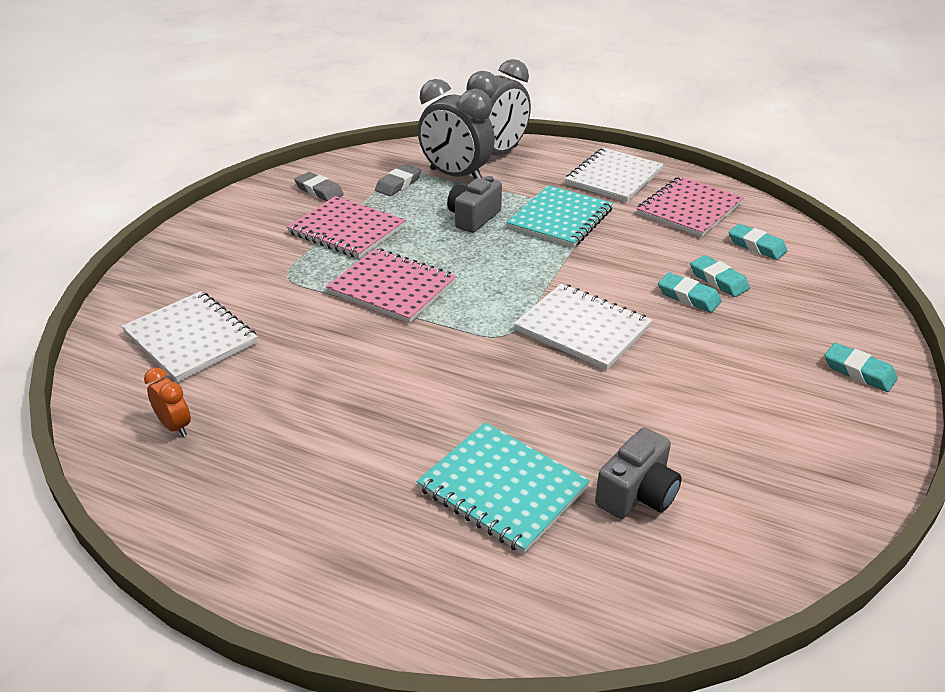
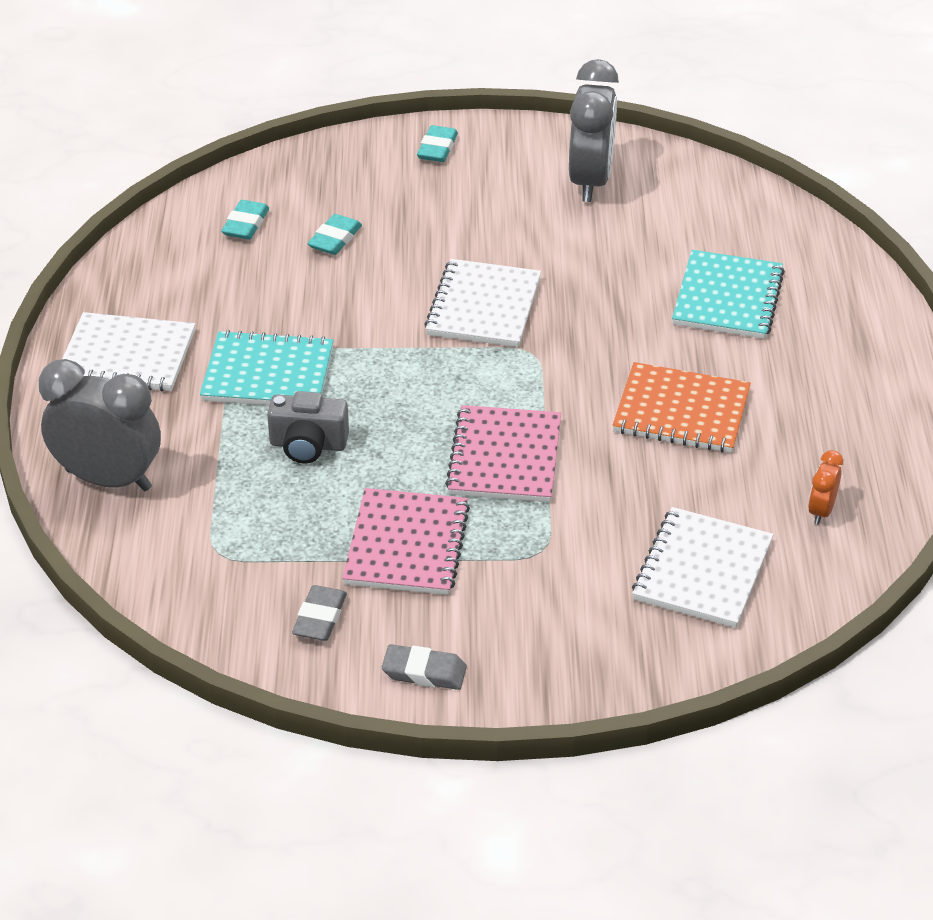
camera: 115 degrees left, 5 degrees up
grey eraser [375,164,421,196] -> grey eraser moved to [382,644,467,690]
grey clock [418,79,495,179] -> grey clock moved to [569,59,619,202]
grey camera [595,427,682,519] -> none
pink notebook [636,176,744,237] -> none
turquoise eraser [658,273,722,313] -> none
none -> orange notebook [613,362,751,453]

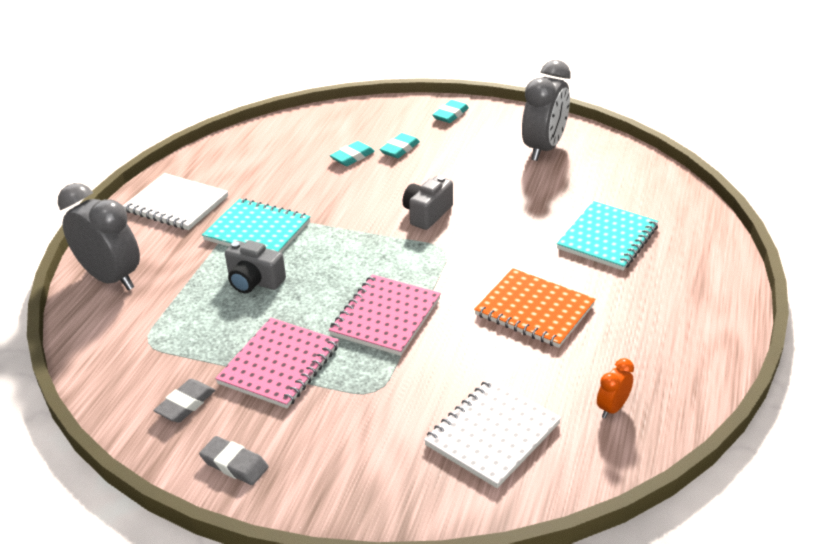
camera: 20 degrees right, 5 degrees down
turquoise eraser [221,200,269,240] -> turquoise eraser moved to [379,133,420,158]
white notebook [424,259,541,347] -> grey camera [403,176,453,230]

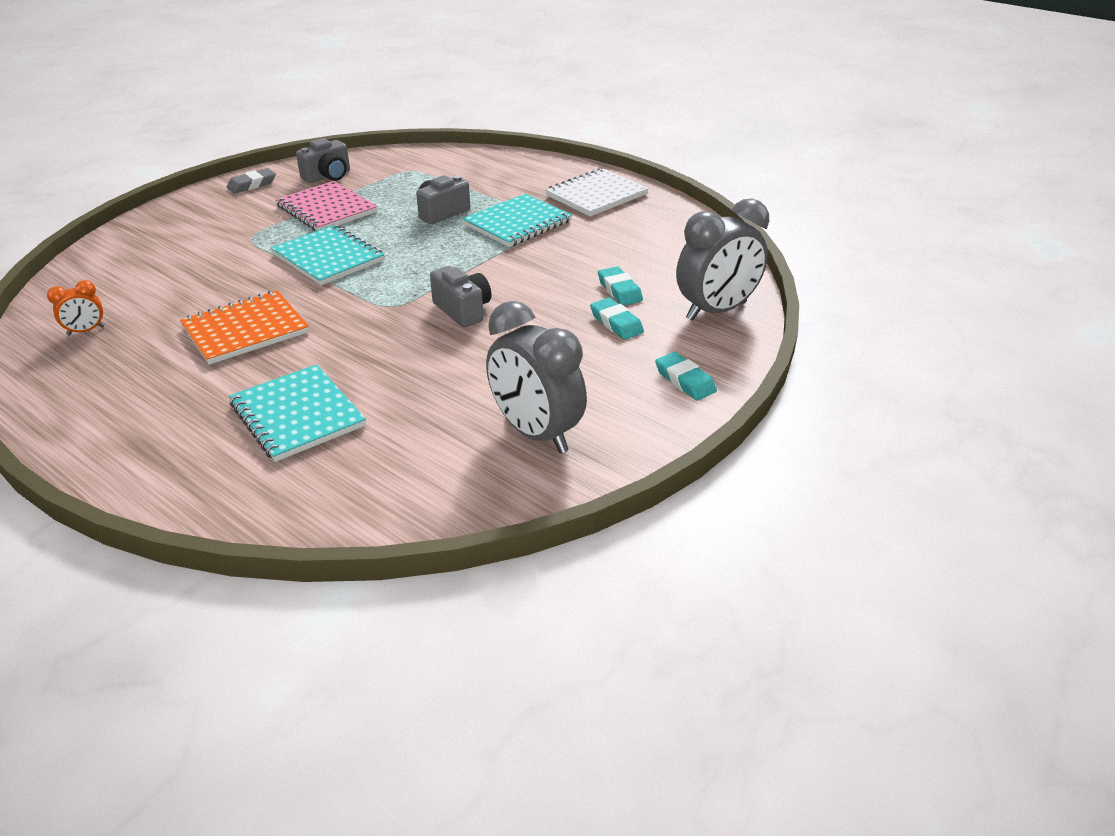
camera: 110 degrees right, 0 degrees up
grey clock [58,183,140,290] -> grey clock moved to [676,198,769,321]
grey eraser [153,379,215,423] -> grey camera [296,138,350,183]
pink notebook [329,275,441,356] -> turquoise notebook [271,225,384,285]
white notebook [424,379,561,488] -> none
orange clock [597,358,634,418] -> orange clock turned 90 degrees clockwise [47,280,105,336]

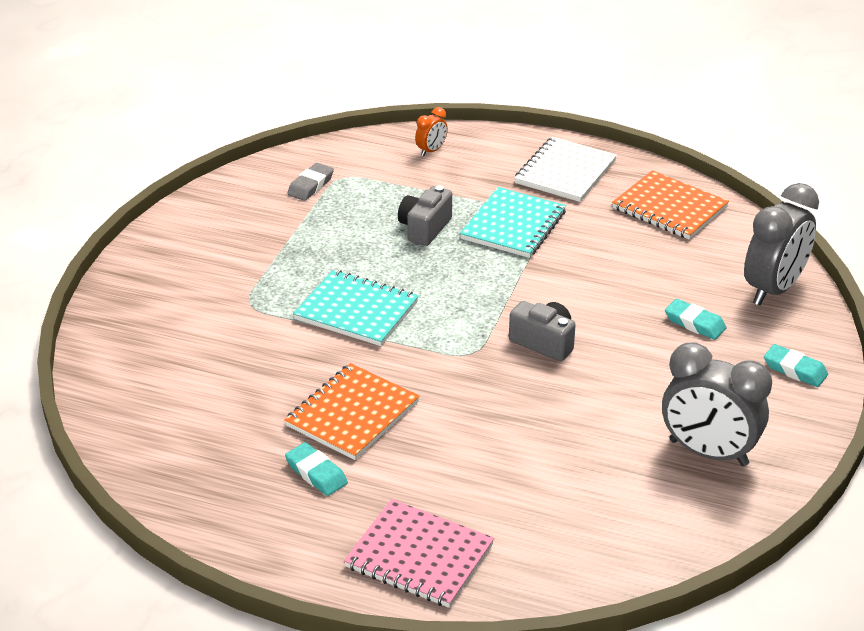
camera: 20 degrees left, 0 degrees up
orange clock [47,280,105,336] -> orange clock moved to [415,107,448,157]
grey eraser [227,168,276,194] -> grey eraser moved to [287,163,334,201]
turquoise notebook [229,364,366,462] -> none
pink notebook [275,181,378,231] -> pink notebook moved to [344,499,494,608]
grey camera [296,138,350,183] -> none
turquoise eraser [598,266,643,306] -> turquoise eraser moved to [285,442,348,496]
none -> orange notebook [612,170,729,239]

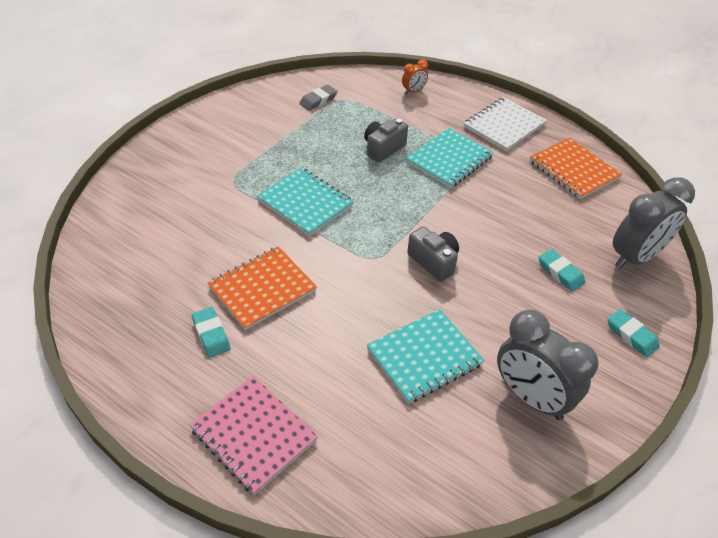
camera: 15 degrees right, 10 degrees up
none -> turquoise notebook [367,309,484,404]

